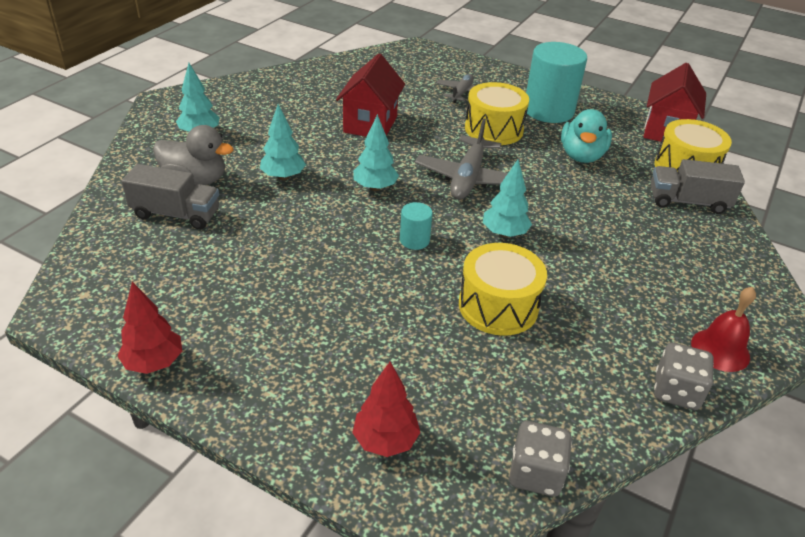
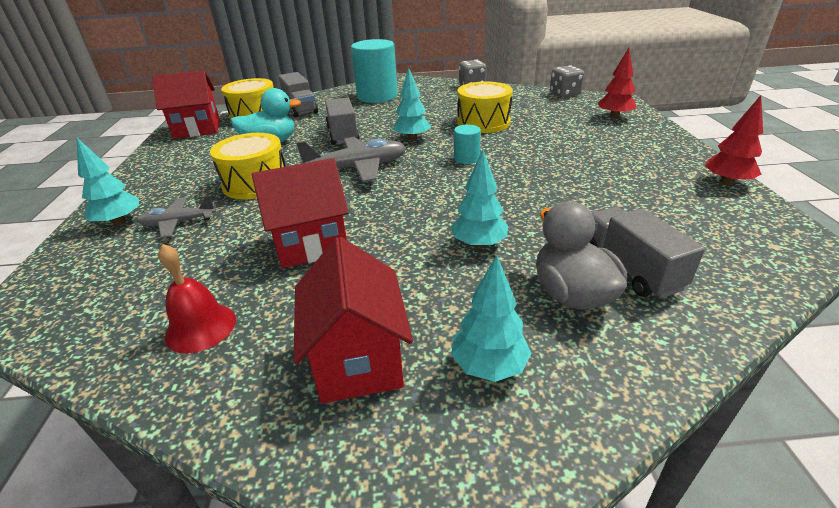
camera: 120 degrees left, 5 degrees down
turquoise tree [353,114,399,191] -> turquoise tree moved to [77,138,139,226]
turquoise cylinder [526,42,587,123] -> turquoise cylinder moved to [351,39,398,103]
red bell [691,287,756,372] -> red bell moved to [158,244,236,354]
none -> red house [293,237,413,403]
none -> grey truck [325,98,360,145]

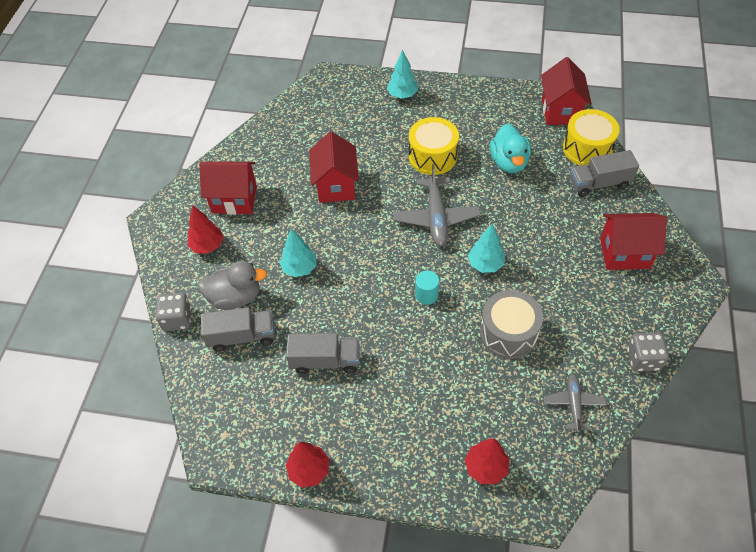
camera: 105 degrees right, 20 degrees up
grey plane [136,195,216,238] -> grey plane moved to [544,374,607,433]
red bell [158,244,236,354] -> none
grey truck [325,98,360,145] -> grey truck moved to [286,333,360,374]
turquoise cylinder [351,39,398,103] -> red house [600,213,667,270]
turquoise tree [451,255,532,382] -> red tree [188,205,224,254]
yellow drum [457,81,513,133] -> grey drum [480,290,543,359]
grey dice [550,65,584,97] -> grey dice moved to [156,293,191,331]

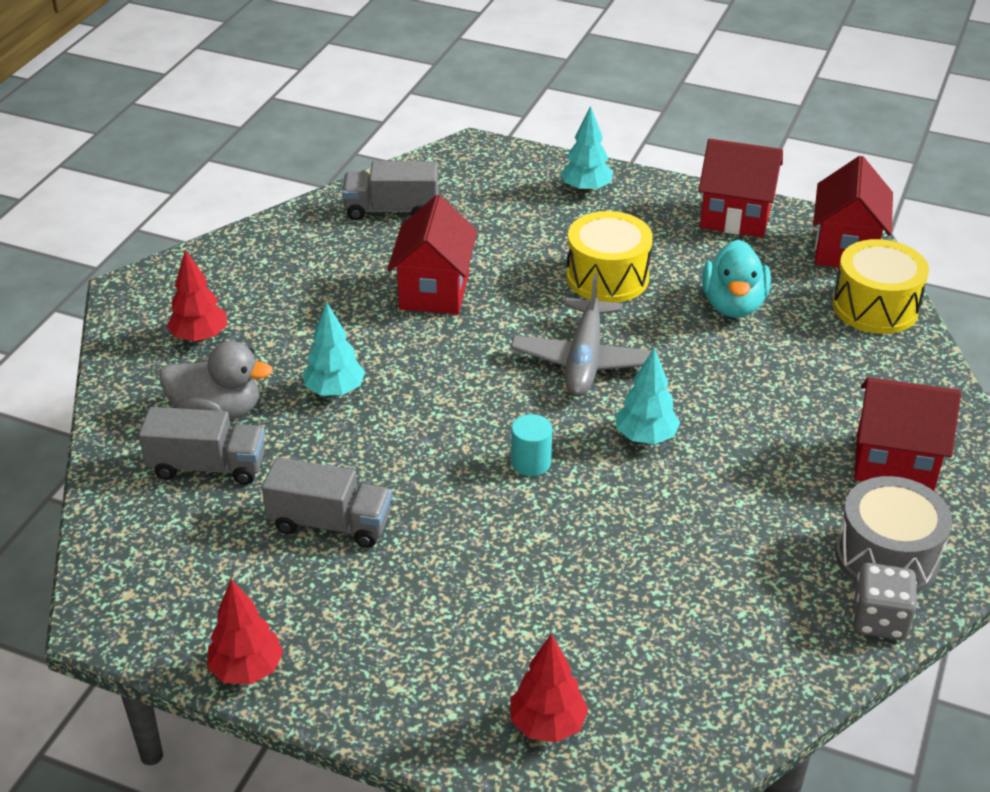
camera: 10 degrees right, 15 degrees down
grey dice [156,293,191,331] -> none
red house [199,161,257,215] -> red house moved to [698,139,783,238]
grey drum [480,290,543,359] -> grey drum moved to [835,476,952,593]
grey plane [544,374,607,433] -> none
grey truck [570,150,639,197] -> grey truck moved to [342,161,438,220]

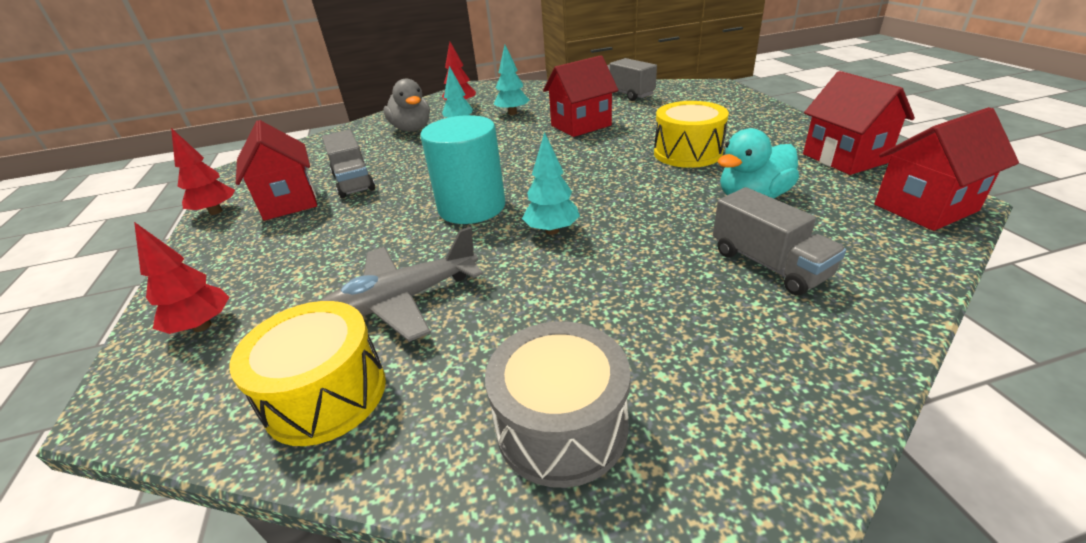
camera: 55 degrees right, 5 degrees down
grey truck [139,407,265,485] -> grey truck moved to [713,187,846,295]
grey plane [511,274,660,397] -> grey plane moved to [321,227,483,342]
turquoise cylinder [511,414,552,476] -> turquoise cylinder [420,115,505,224], size x2.17
turquoise tree [560,106,613,193] -> turquoise tree moved to [494,45,529,115]
yellow drum [833,239,929,334] -> yellow drum moved to [229,301,386,446]
grey dice [852,563,917,640] -> none
red house [854,377,961,491] -> red house moved to [236,120,317,220]

